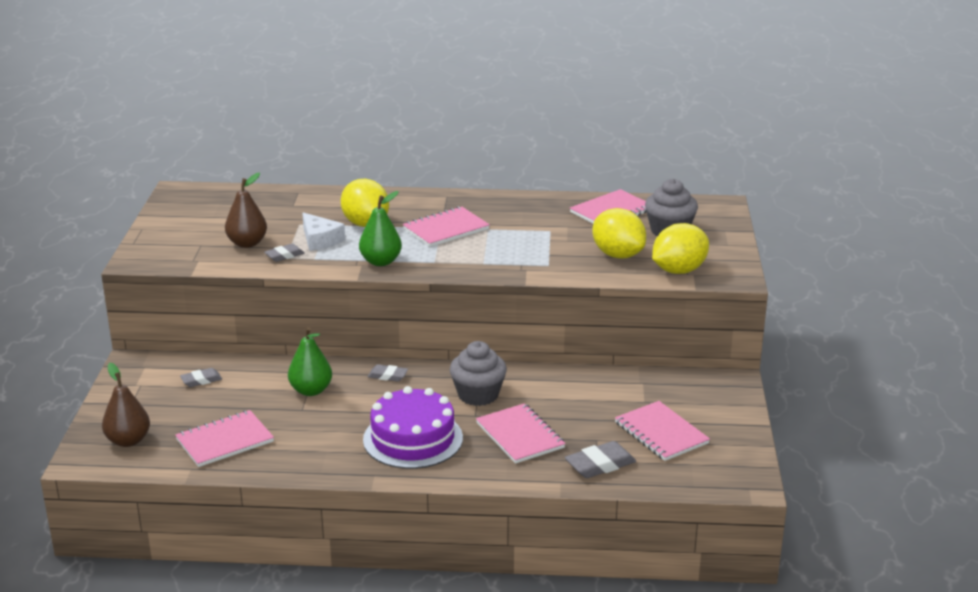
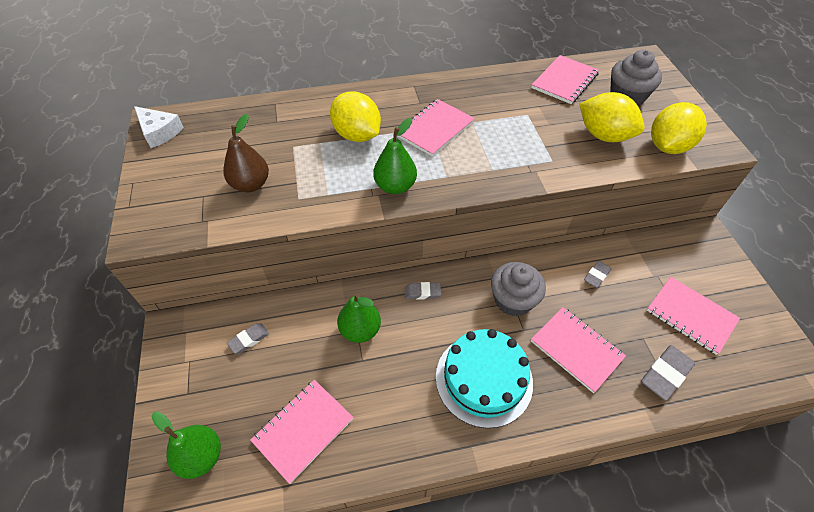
camera: 15 degrees left, 25 degrees up
brown pear [102,363,150,447] -> green pear [152,412,221,479]
grey eraser [264,244,304,262] -> grey eraser moved to [584,261,611,288]
white cheese [302,212,345,251] -> white cheese moved to [134,106,184,148]
purple cake [363,386,463,469] -> turquoise cake [436,329,533,428]

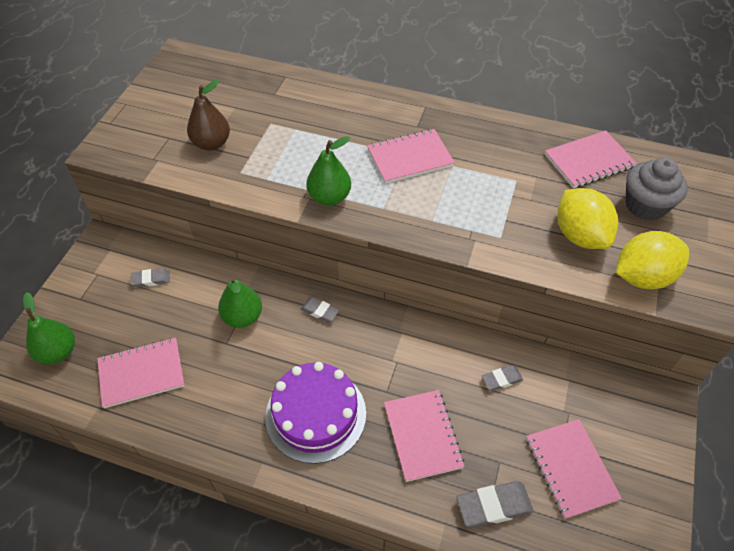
camera: 30 degrees right, 0 degrees up
white cheese [134,106,184,148] -> none
yellow lemon [330,91,381,142] -> none
turquoise cake [436,329,533,428] -> purple cake [265,362,366,464]
grey cupcake [491,262,546,316] -> none

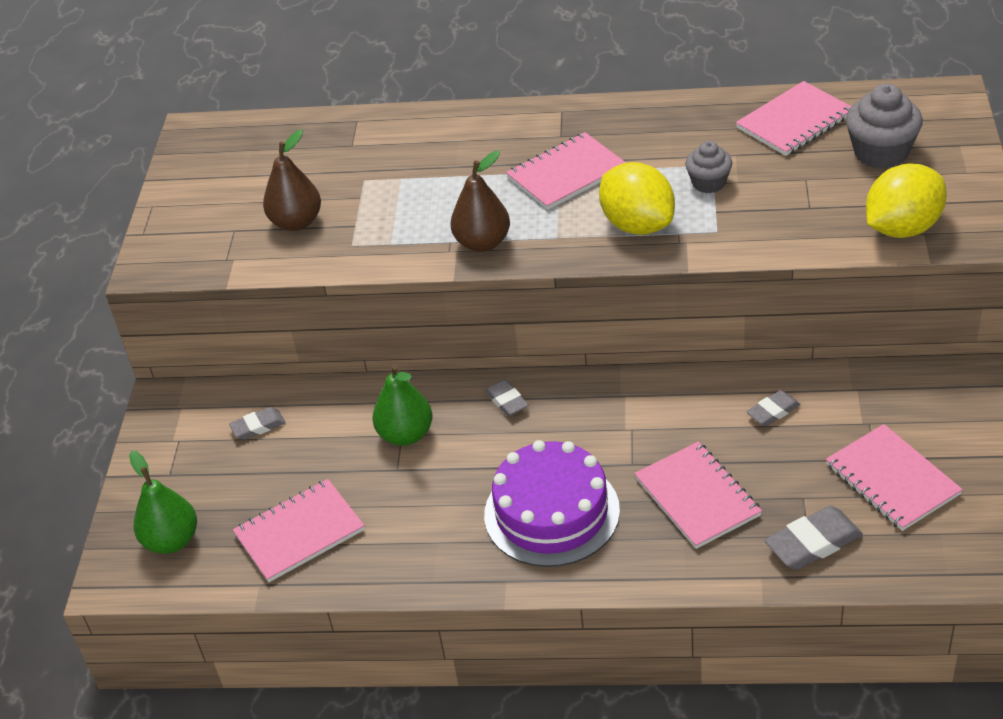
camera: 10 degrees left, 10 degrees down
grey eraser [301,297,339,322] -> grey eraser turned 45 degrees clockwise [485,379,528,416]
green pear [306,136,351,206] -> brown pear [450,151,510,252]
yellow lemon [557,188,618,249] -> yellow lemon moved to [599,162,675,235]
none -> grey cupcake [685,141,732,193]

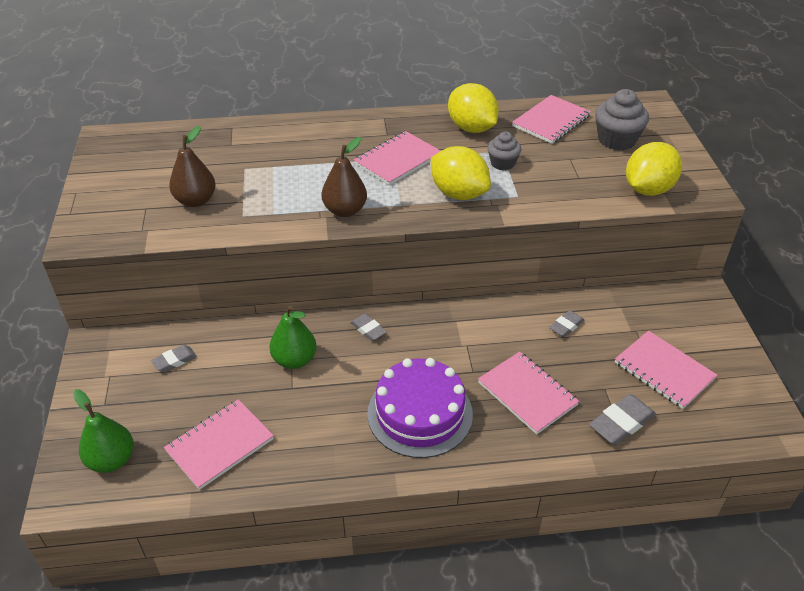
camera: 15 degrees left, 0 degrees up
none -> yellow lemon [448,83,499,133]

